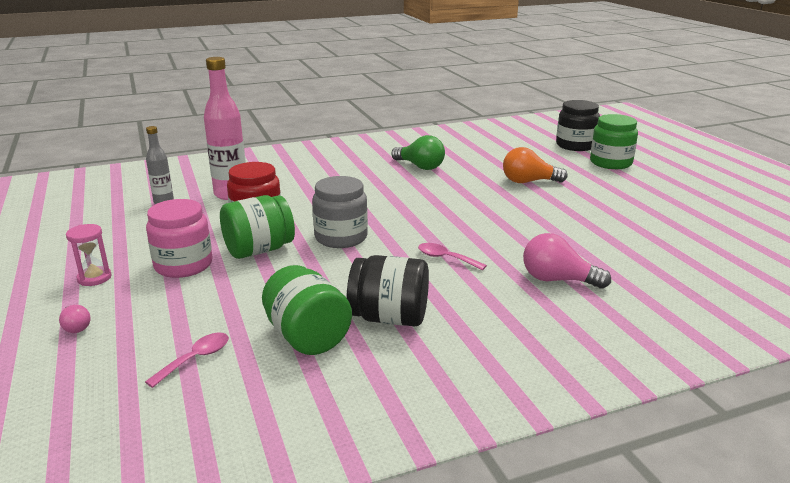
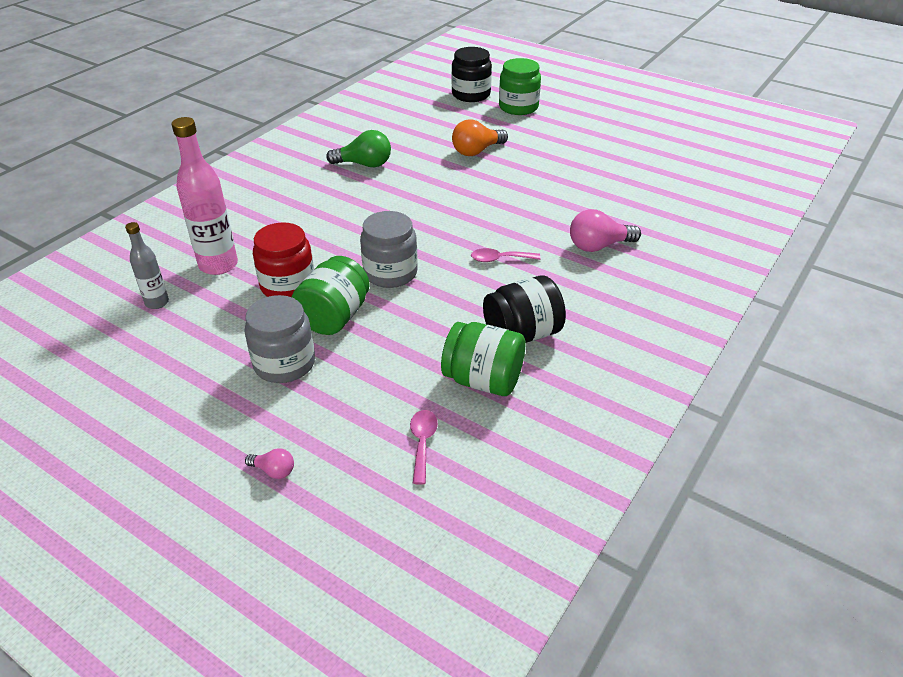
camera: 35 degrees left, 15 degrees up
pink hourglass [66,224,112,286] -> none
pink jar [146,199,212,278] -> grey jar [245,295,315,383]

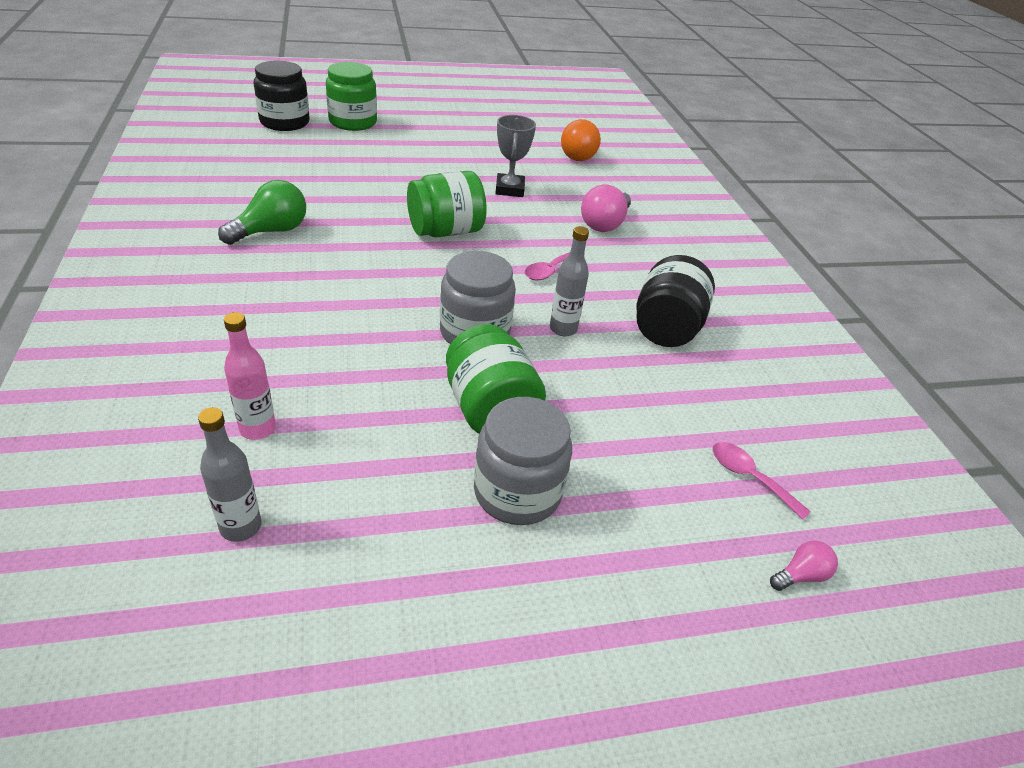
camera: 50 degrees left, 0 degrees up
pink bottle [172,117,238,275] -> pink bottle [224,312,276,440], size x0.56
pink light bulb [245,448,294,479] -> pink light bulb moved to [770,541,838,591]
red jar [253,223,314,297] -> none
green jar [441,322,525,396] -> green jar moved to [407,171,487,238]
orange light bulb [452,119,508,156] -> orange light bulb moved to [561,119,601,161]
none -> grey trophy [495,115,536,197]
none -> grey bottle [550,226,589,336]

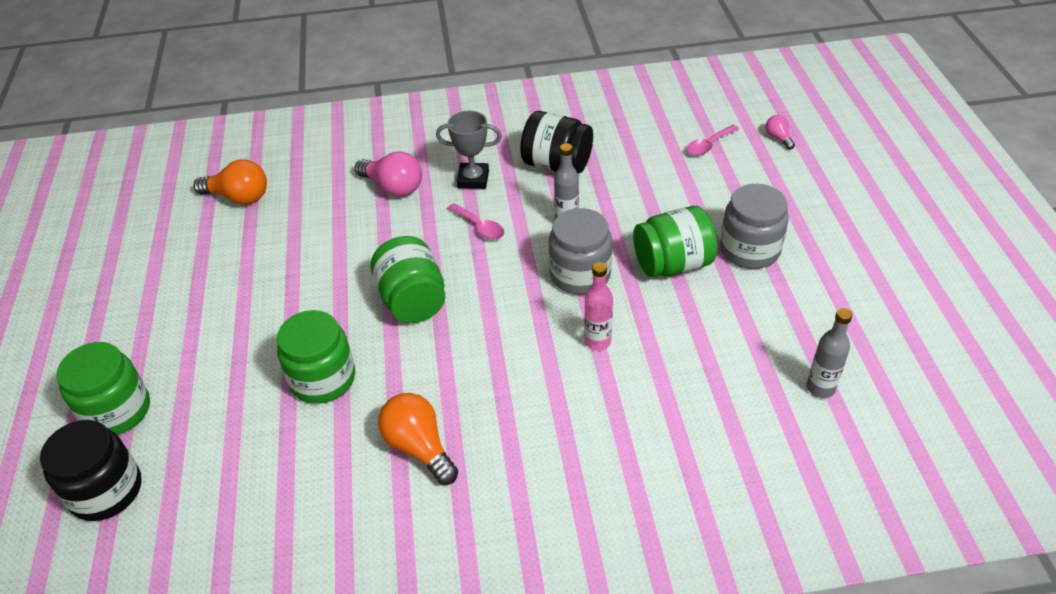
camera: 80 degrees left, 5 degrees up
green light bulb [218,180,306,245] -> orange light bulb [378,393,458,485]
pink bottle [224,312,276,440] -> pink bottle moved to [584,262,613,351]
grey trophy [495,115,536,197] -> grey trophy moved to [436,111,502,189]
none -> green jar [277,310,355,404]

